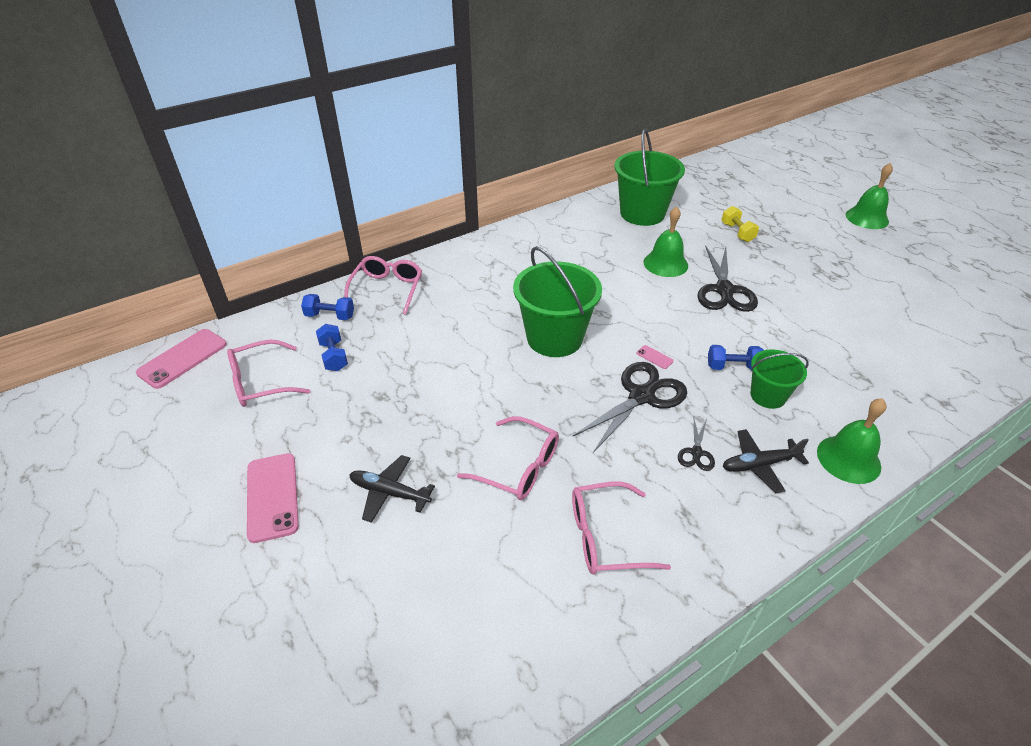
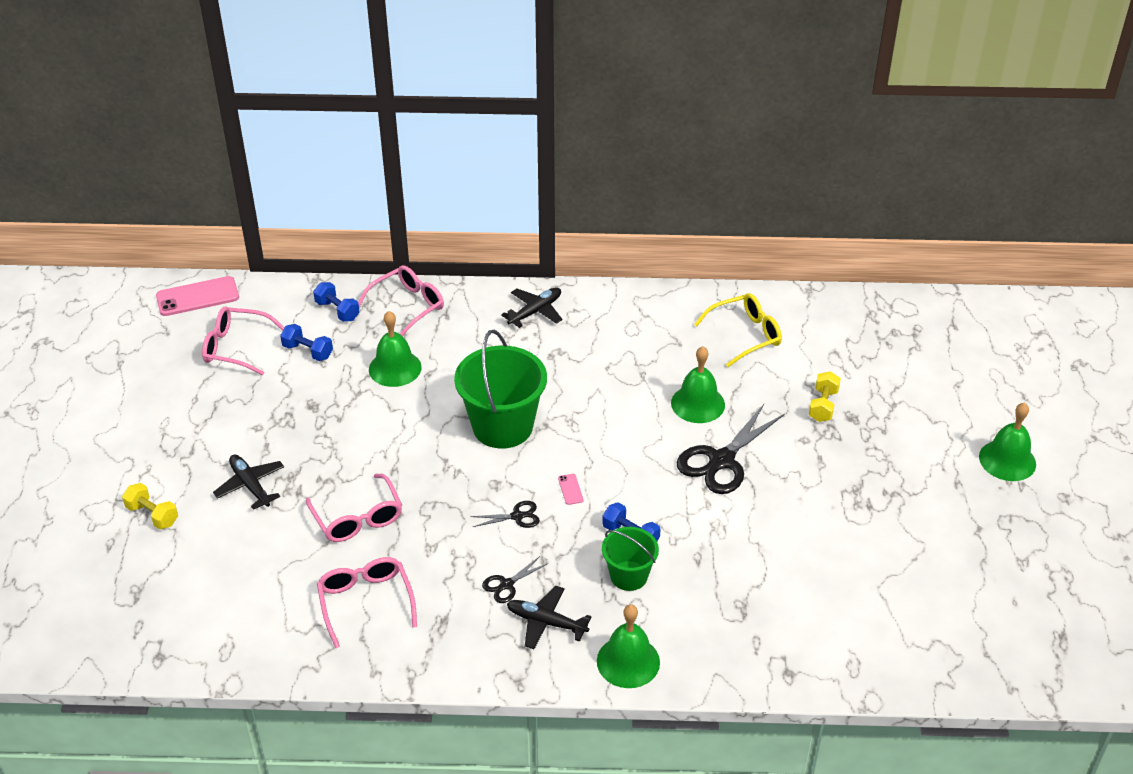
camera: 35 degrees right, 0 degrees up
pink phone [247,453,299,543] -> none
blue dumbbell [316,324,348,371] -> blue dumbbell turned 75 degrees counterclockwise [280,324,333,361]
black scissors [572,362,687,453] -> black scissors [471,501,540,528], size x0.49
pink glasses [572,481,671,574] -> pink glasses turned 45 degrees clockwise [317,557,417,648]
green bucket [615,129,685,226] -> yellow glasses [694,293,782,367]
none -> yellow dumbbell [122,483,178,530]
none -> green bell [369,311,422,387]
none -> black plane [501,288,563,328]

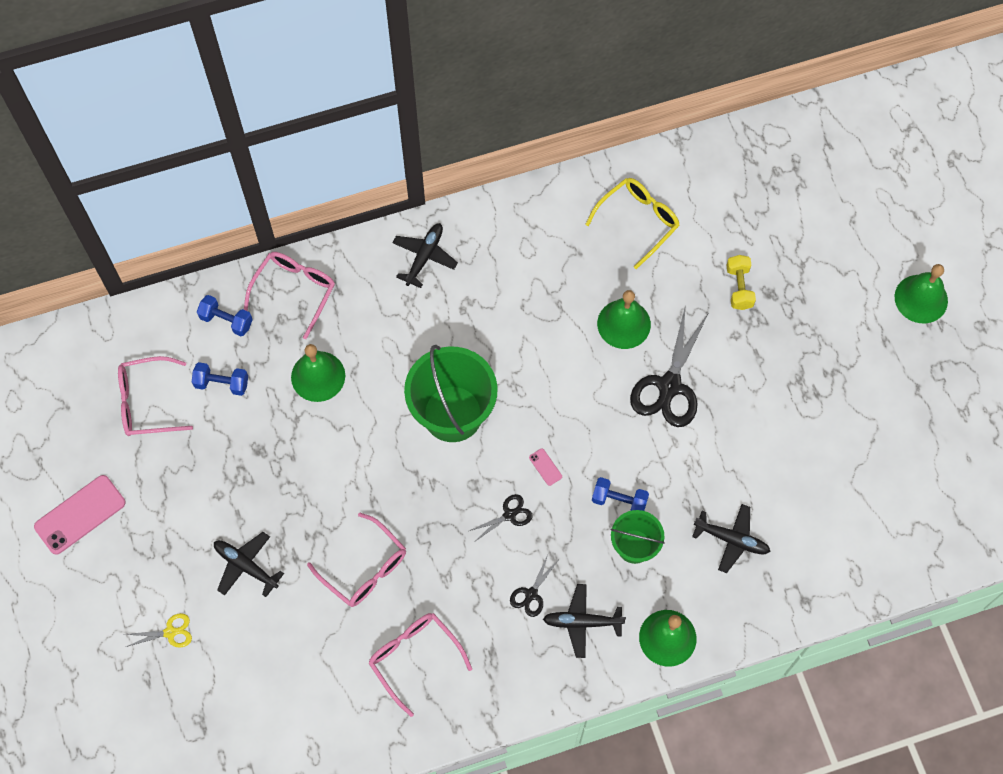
camera: 20 degrees left, 25 degrees up
yellow dumbbell [122,483,178,530] -> yellow scissors [125,613,192,647]
pink phone [156,276,239,316] -> pink phone moved to [34,475,125,555]
none -> black plane [692,504,771,573]

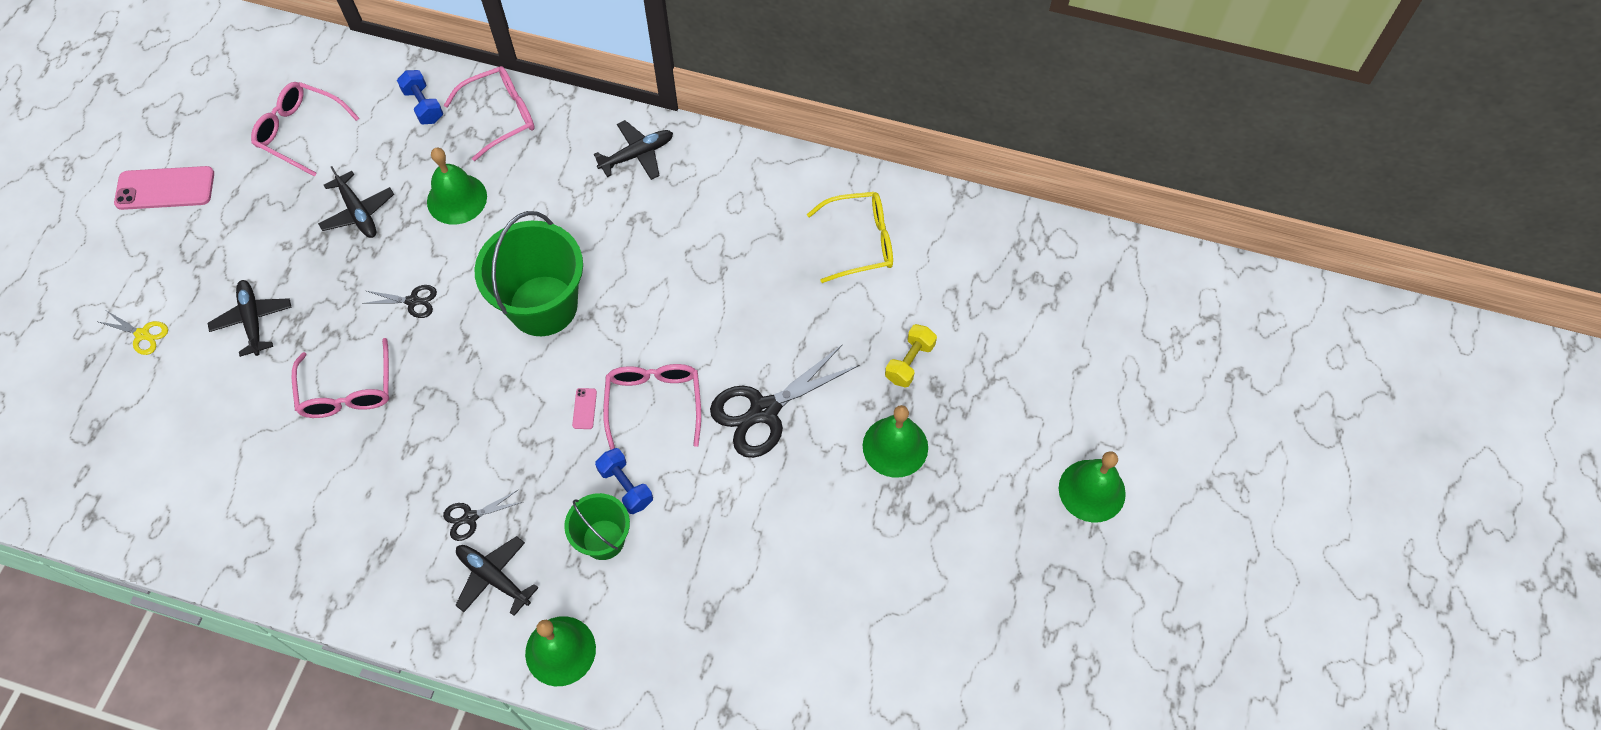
camera: 35 degrees right, 5 degrees down
blue dumbbell [192,362,248,396] -> none
pink glasses [368,613,472,717] -> pink glasses moved to [603,364,701,450]
black scissors [469,494,533,542] -> black scissors moved to [362,285,437,318]
green bell [597,290,651,349] -> green bell moved to [863,405,928,478]
black plane [692,504,771,573] -> black plane moved to [318,166,394,238]

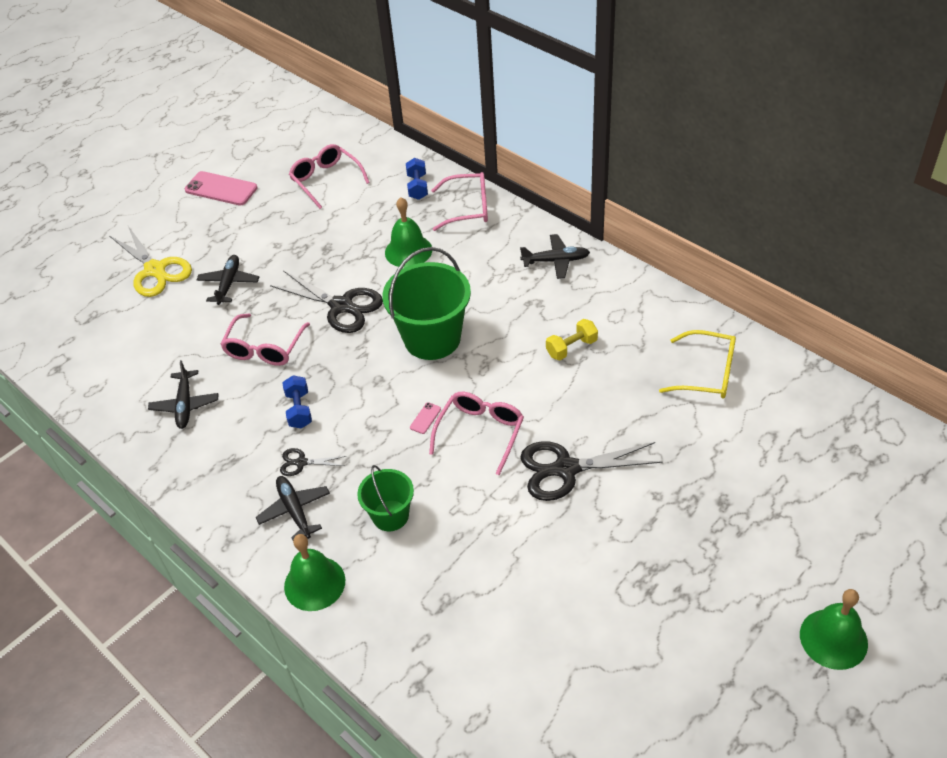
camera: 30 degrees right, 15 degrees down
yellow scissors [99,311,168,355] -> yellow scissors [110,226,192,297], size x2.06
black plane [318,166,394,238] -> black plane moved to [148,360,218,429]
black scissors [362,285,437,318] -> black scissors [270,270,383,333], size x2.06
blue dumbbell [595,448,653,514] -> blue dumbbell moved to [282,375,312,428]
green bell [863,405,928,478] -> none
yellow dumbbell [885,324,937,388] -> yellow dumbbell moved to [546,319,598,360]

